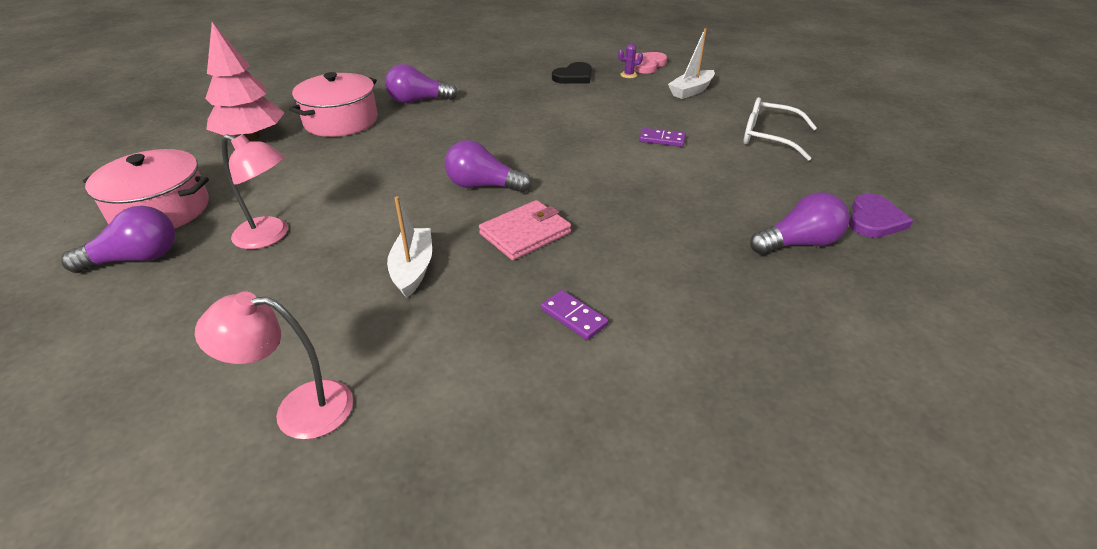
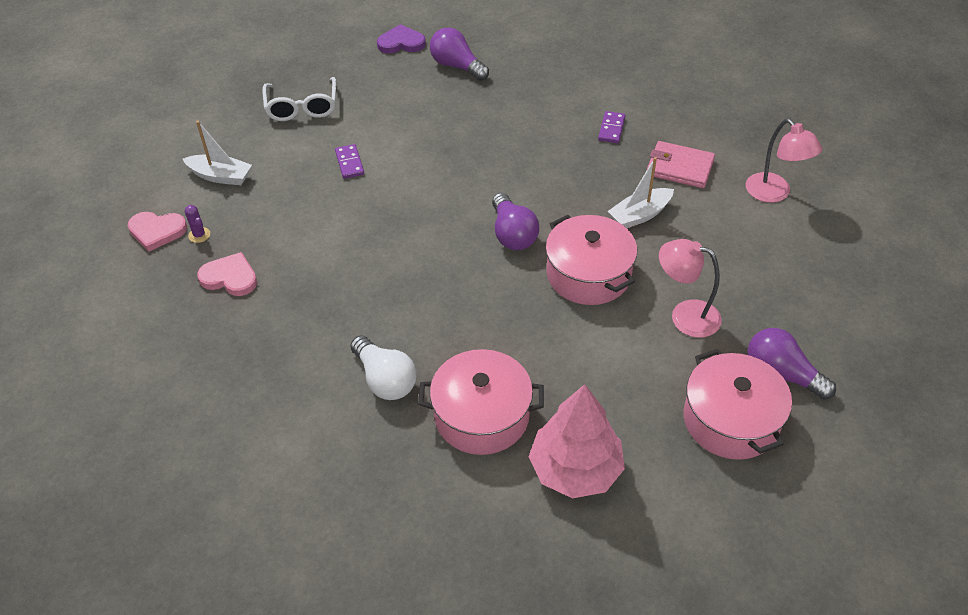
camera: 120 degrees left, 10 degrees up
pink lamp [221,134,288,249] -> pink lamp turned 60 degrees counterclockwise [659,239,722,338]
purple light bulb [385,64,458,103] -> white light bulb [350,336,417,400]
pink wallet [479,200,571,260] -> pink wallet moved to [647,141,715,188]
black heart [552,62,592,84] -> pink heart [197,252,257,296]
none -> pink pot [545,215,637,305]

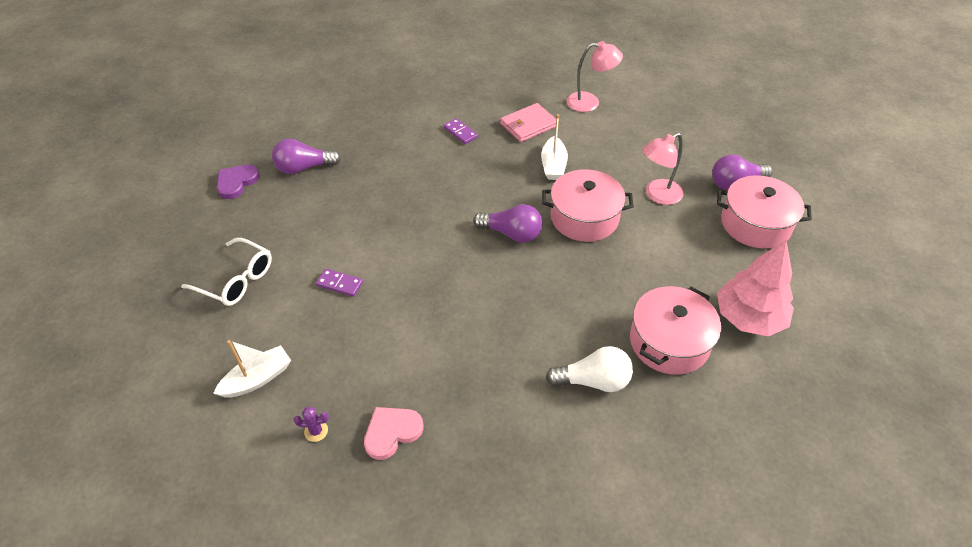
camera: 55 degrees left, 0 degrees up
pink heart [128,212,187,252] -> none

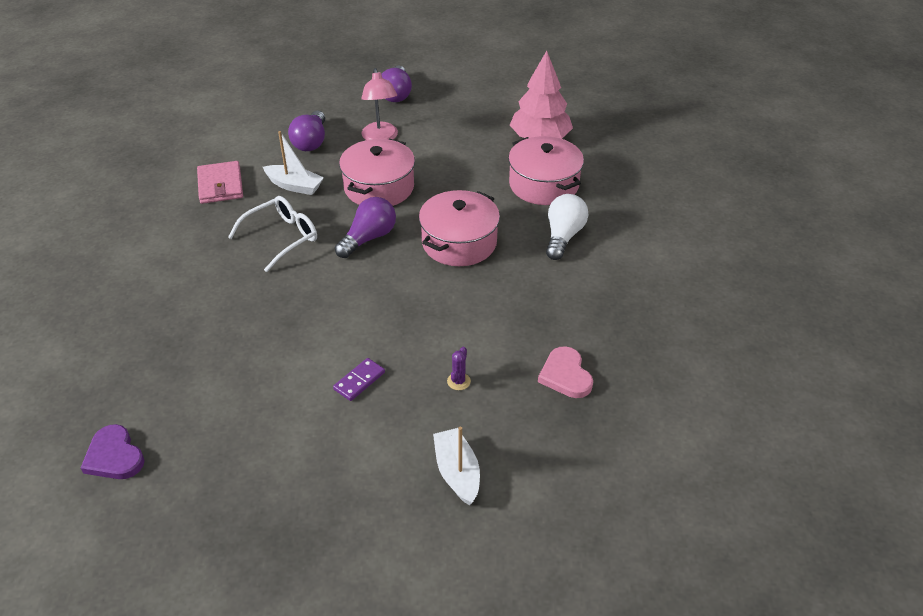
camera: 70 degrees left, 5 degrees down
white glasses [181,238,272,306] -> white glasses moved to [228,196,317,272]
purple light bulb [272,139,341,174] -> purple light bulb moved to [288,111,325,151]
purple cactus [294,406,329,442] -> purple cactus moved to [447,347,471,390]
purple domino [443,118,478,144] -> none
pink lamp [567,41,623,112] -> none
pink pot [717,175,812,249] -> pink pot moved to [419,190,500,266]

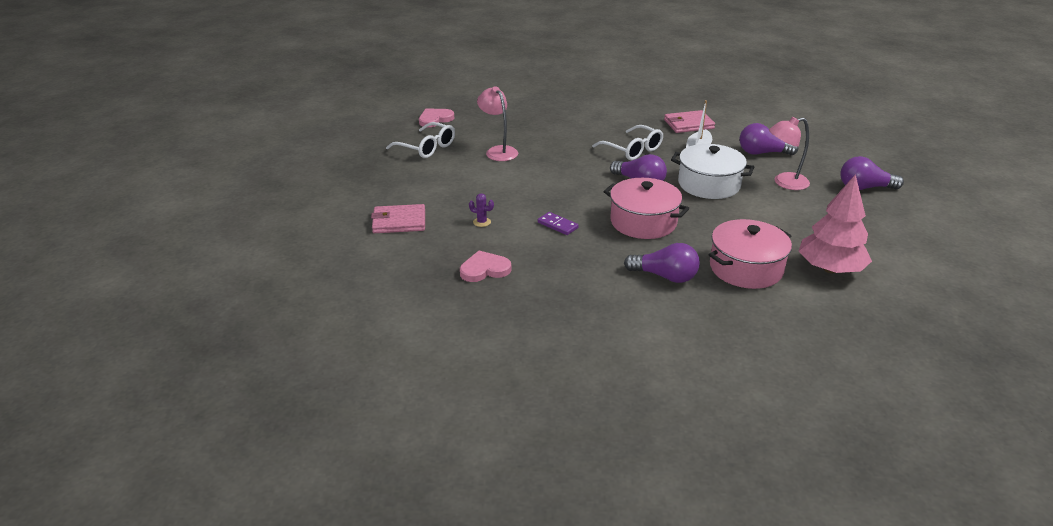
camera: 90 degrees right, 10 degrees down
purple heart [81,424,145,479] -> pink heart [419,109,454,127]
purple domino [333,358,385,401] -> purple domino moved to [538,212,579,235]
pink pot [339,139,415,206] -> white pot [671,144,754,199]
white boat [433,427,480,505] -> pink wallet [371,204,425,233]
white light bulb [546,194,588,260] -> purple light bulb [624,243,700,283]
none -> white glasses [386,122,455,158]
none -> pink lamp [477,86,518,161]

